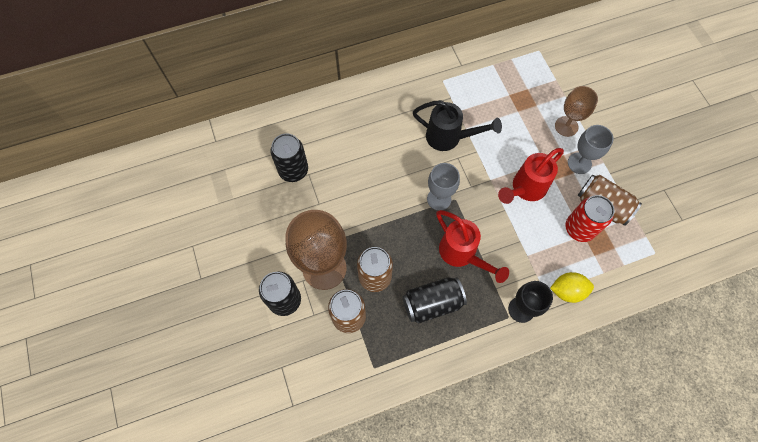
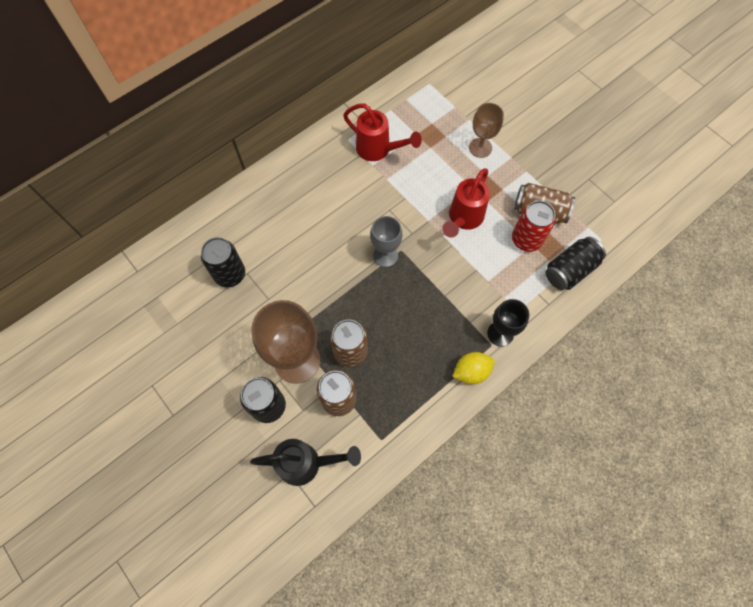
camera: 20 degrees left, 0 degrees up
black can [403,277,467,324] -> black can moved to [546,237,606,290]
black watering can [413,100,502,151] -> black watering can moved to [250,439,361,486]
red watering can [436,210,509,283] -> red watering can moved to [343,104,422,161]
yellow lemon [550,272,594,303] -> yellow lemon moved to [453,352,494,384]
grey goblet [568,125,613,174] -> none

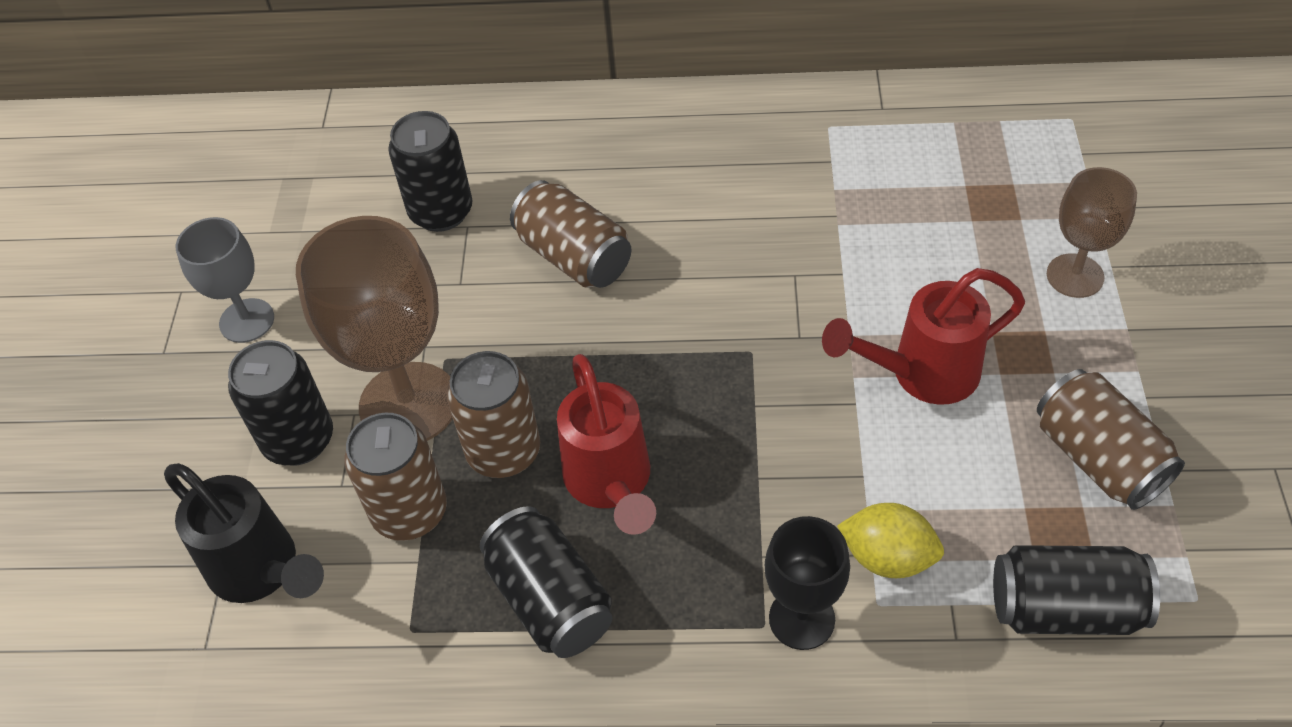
camera: 45 degrees right, 15 degrees down
red watering can [343,104,422,161] -> red watering can moved to [557,354,656,535]
grey goblet [370,216,402,267] -> grey goblet moved to [176,217,274,343]
yellow lemon [453,352,494,384] -> yellow lemon moved to [837,503,944,578]
red can [512,201,556,252] -> none
none -> black can [480,506,612,658]
none -> brown can [510,180,631,288]

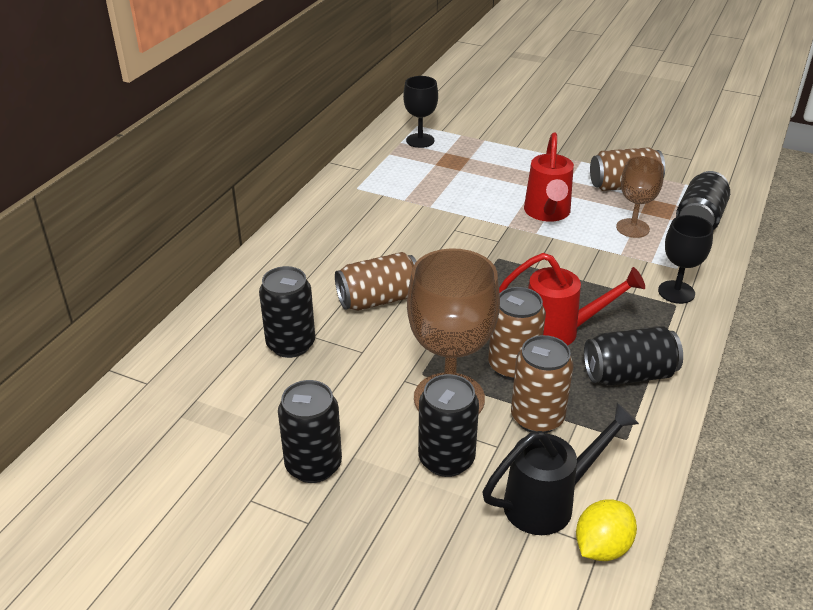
camera: 70 degrees left, 15 degrees down
grey goblet [176,217,274,343] -> black can [278,380,342,483]
yellow lemon [837,503,944,578] -> yellow lemon moved to [576,499,637,561]
brown goblet [1047,167,1137,298] -> brown goblet moved to [616,156,664,238]
none -> black goblet [403,76,438,148]

